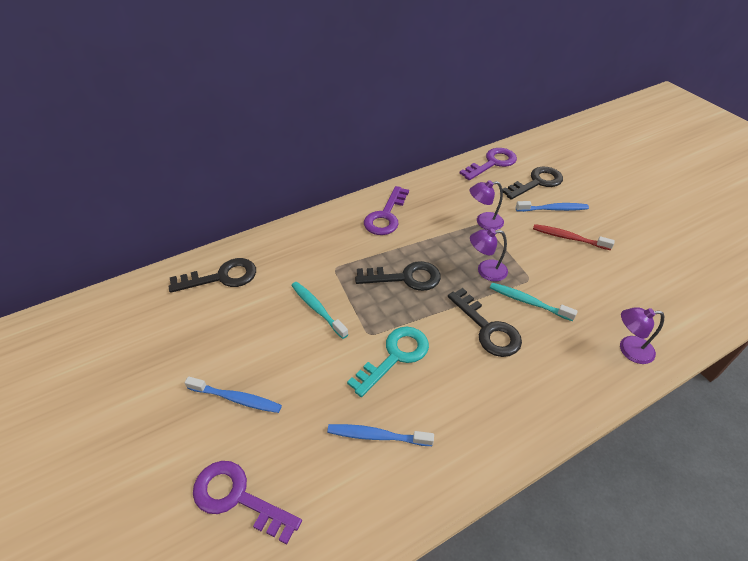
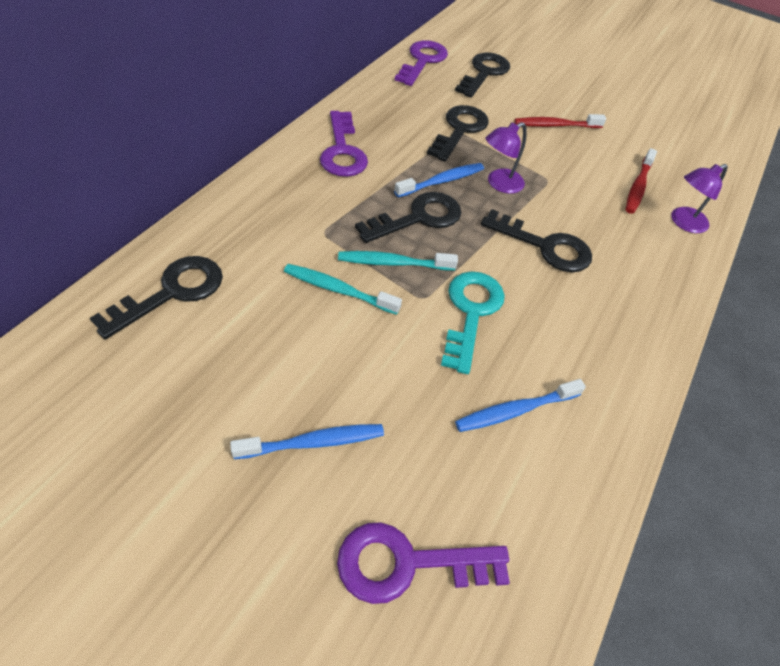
camera: 35 degrees left, 5 degrees up
purple lamp [470,180,504,230] -> black key [427,105,489,162]
turquoise toothbrush [490,283,578,321] -> turquoise toothbrush moved to [338,251,458,270]
blue toothbrush [516,201,589,212] -> blue toothbrush moved to [394,163,484,198]
none -> red toothbrush [626,148,657,214]

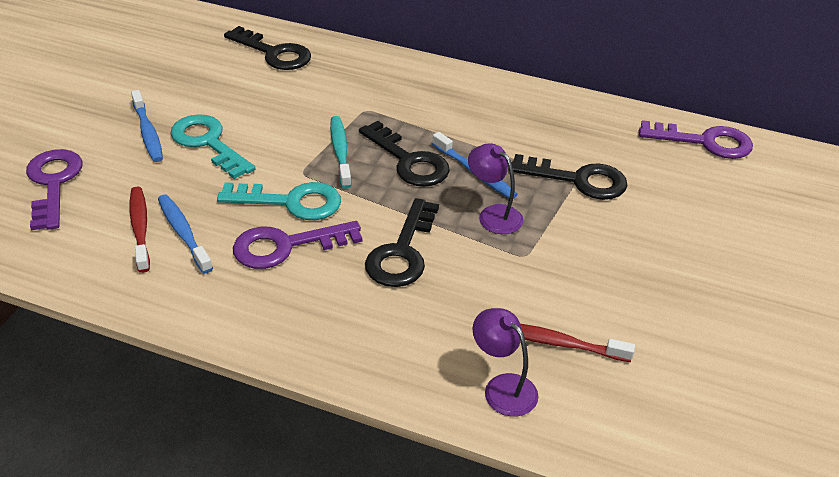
camera: 85 degrees right, 10 degrees down
turquoise toothbrush [284,264,402,315] -> none
purple key [320,111,368,177] -> purple key moved to [233,221,362,269]
black key [455,53,510,98] -> none
red toothbrush [514,114,606,128] -> red toothbrush moved to [130,187,150,273]
none -> turquoise key [171,114,255,179]

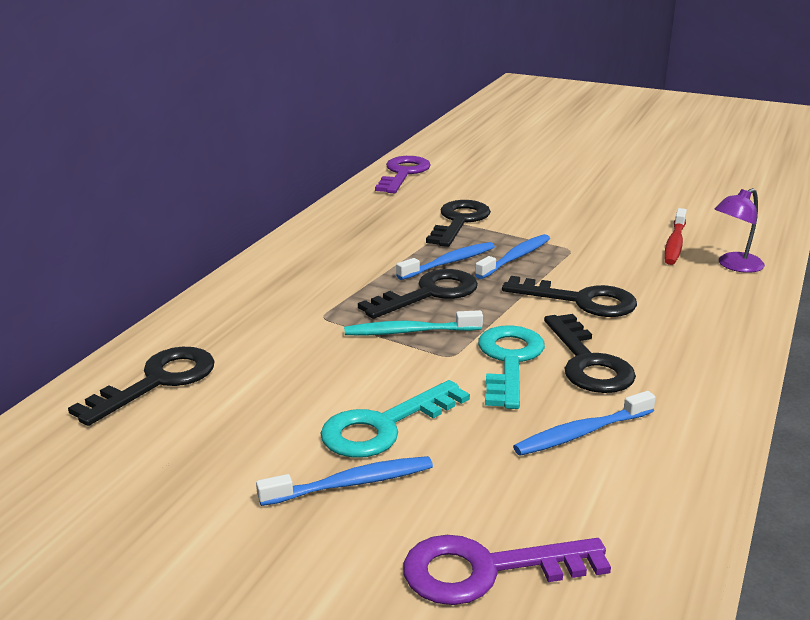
camera: 85 degrees left, 15 degrees down
red toothbrush [130,187,150,273] -> none
purple key [233,221,362,269] -> black key [544,314,636,393]
purple lamp [468,143,523,234] -> blue toothbrush [475,234,550,279]

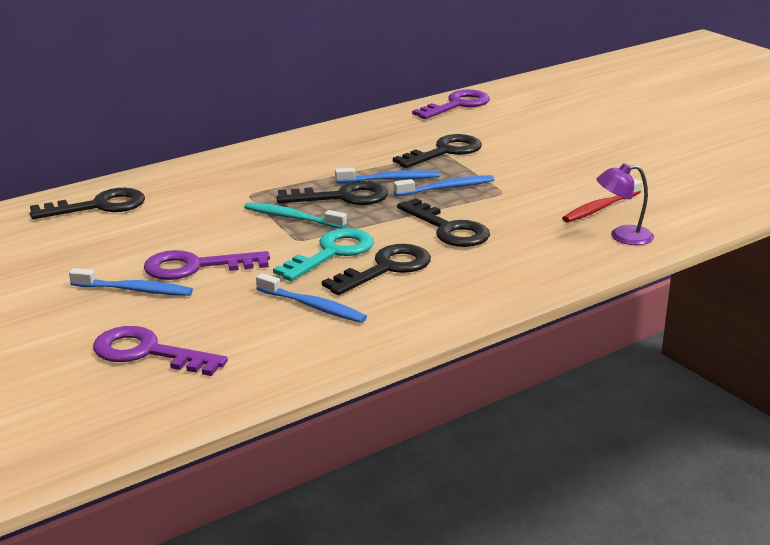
camera: 30 degrees right, 0 degrees up
turquoise key [320,380,470,458] -> purple key [143,250,270,280]
blue toothbrush [513,391,656,456] -> blue toothbrush turned 150 degrees counterclockwise [256,273,367,323]
black key [544,314,636,393] -> black key turned 150 degrees counterclockwise [322,244,431,295]

